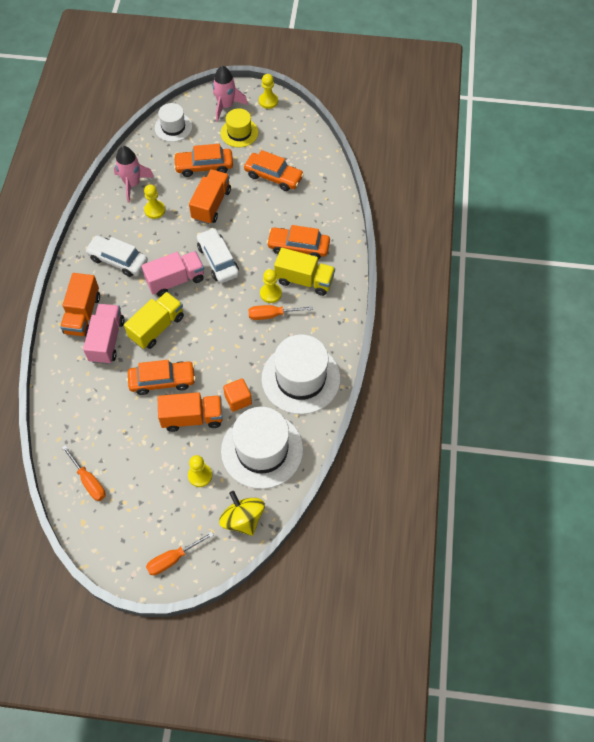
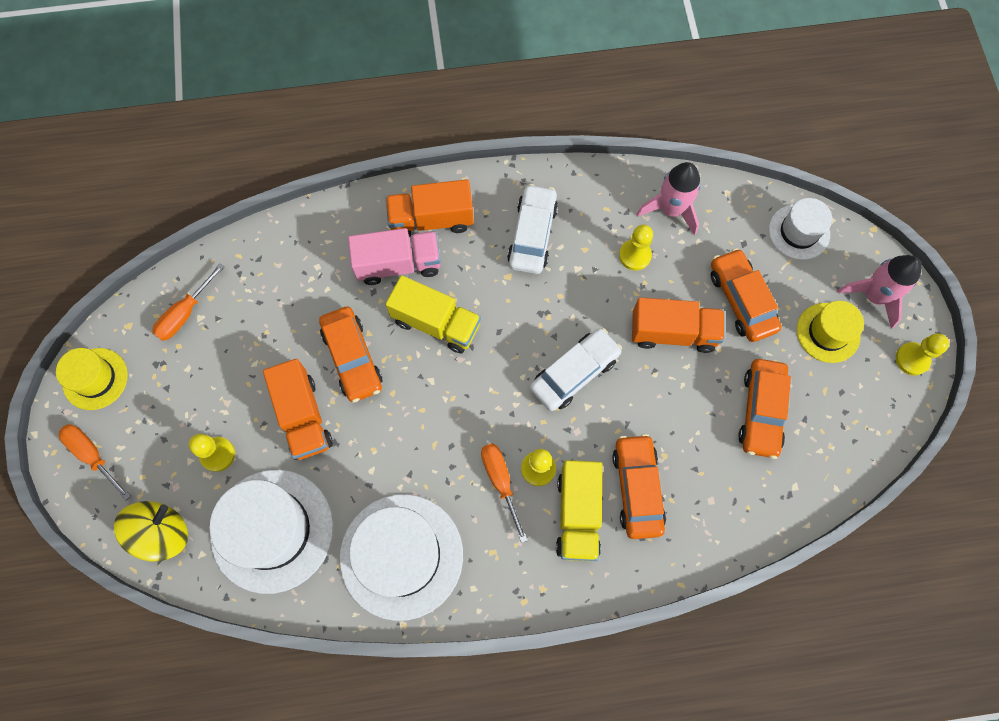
camera: 75 degrees right, 10 degrees up
pink truck [142,251,204,297] -> none
orange cube [223,378,252,412] -> none
none -> yellow hat [56,348,128,410]

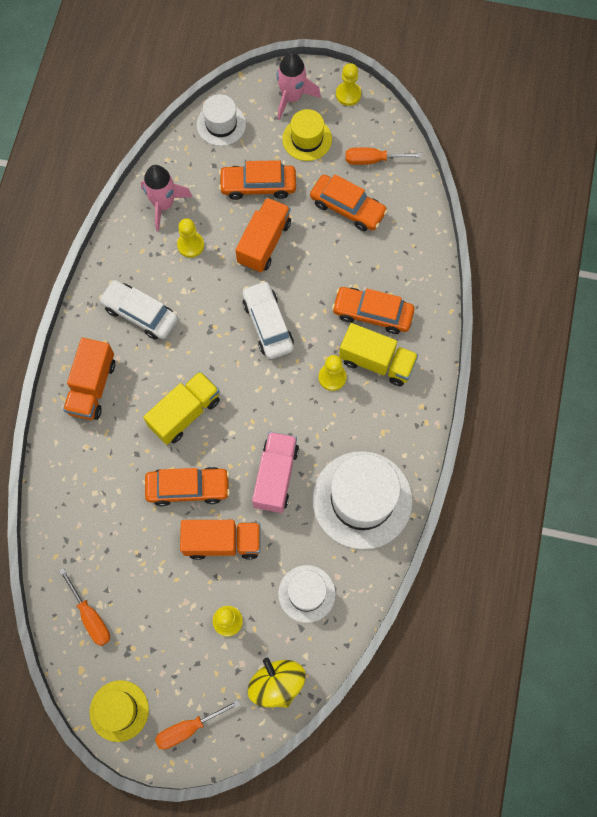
camera: 70 degrees left, 0 degrees up
white hat [209,470,333,594] -> white hat [278,565,335,623], size x0.56
pink truck [348,228,441,285] -> pink truck moved to [252,432,299,513]
orange screwdriver [481,443,528,543] -> orange screwdriver moved to [346,147,422,165]

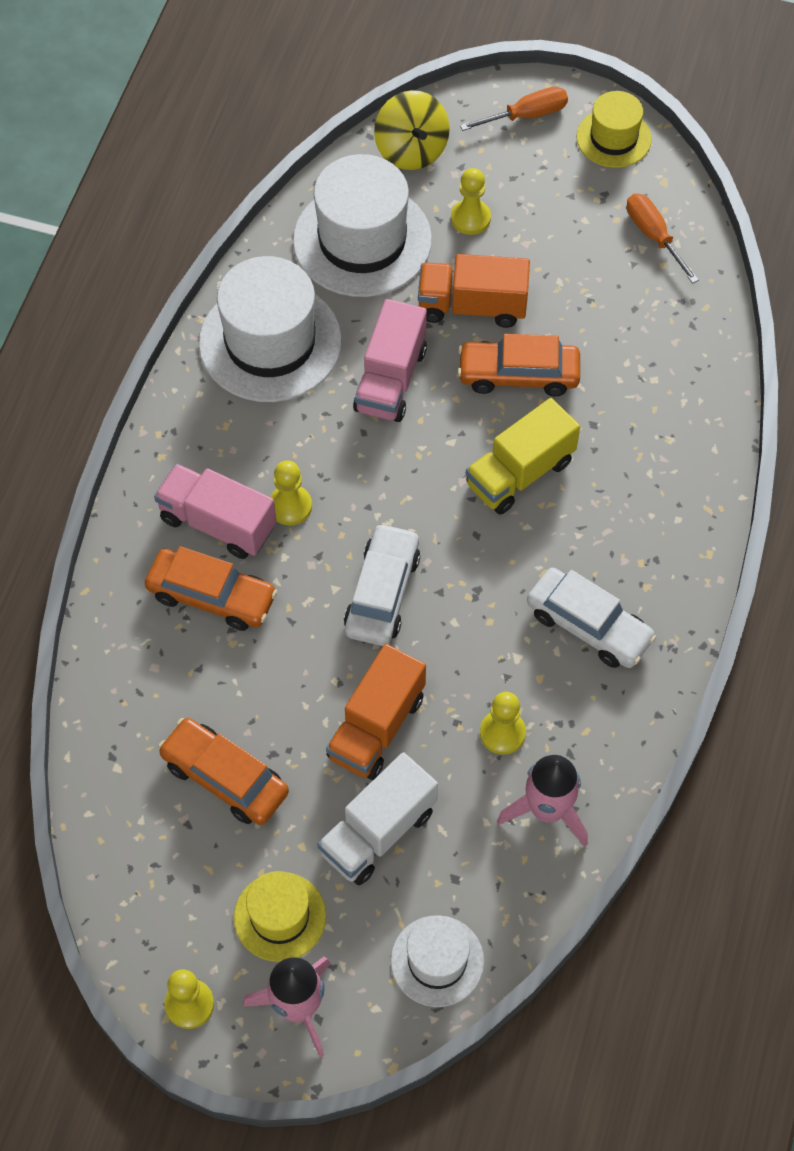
camera: 175 degrees left, 10 degrees down
orange truck [63,338,115,420] -> none
orange car [219,160,296,200] -> white truck [317,752,438,885]
white car [242,281,294,359] -> white car turned 150 degrees counterclockwise [344,523,420,646]
white hat [278,565,335,623] -> white hat [293,154,432,297], size x1.79
yellow truck [339,323,418,386] -> pink truck [154,464,276,559]
orange screwdriver [346,147,422,165] -> none

